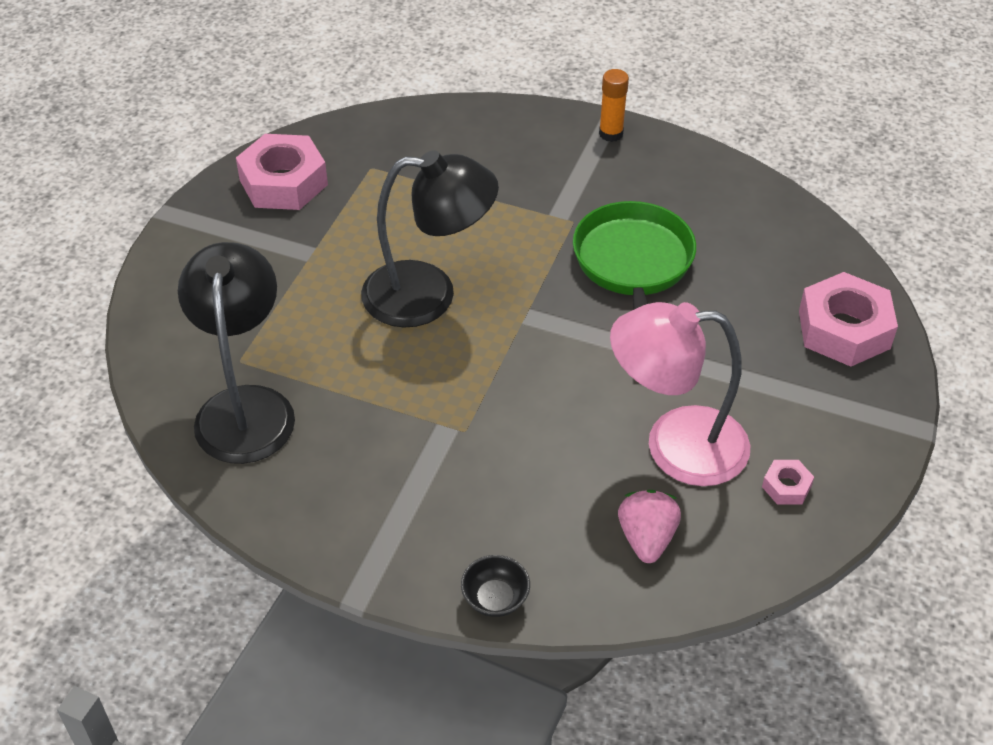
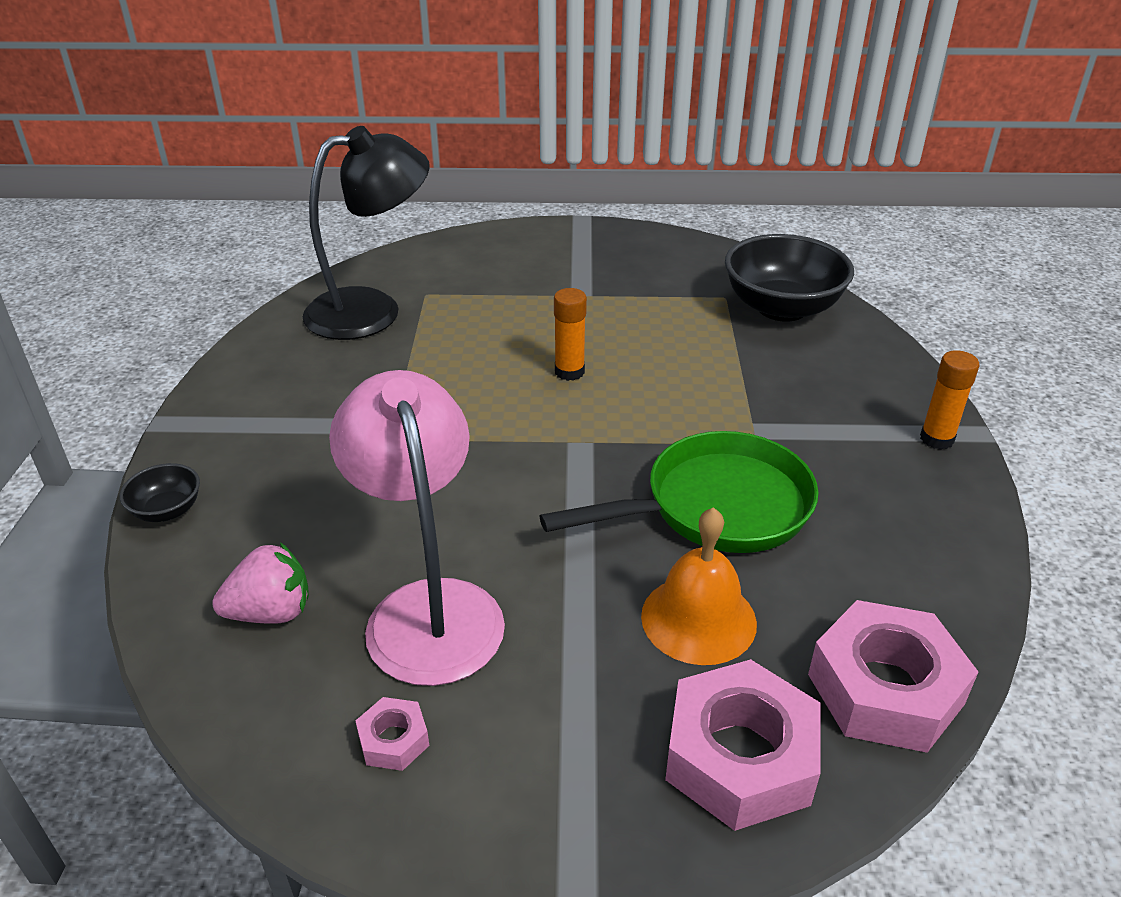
camera: 70 degrees right, 10 degrees down
pink nut [236,134,328,210] -> pink nut moved to [808,600,978,753]
black lamp [361,150,499,328] -> orange glue stick [554,288,587,381]
none -> orange bell [641,507,757,665]
none -> black bowl [725,234,854,322]

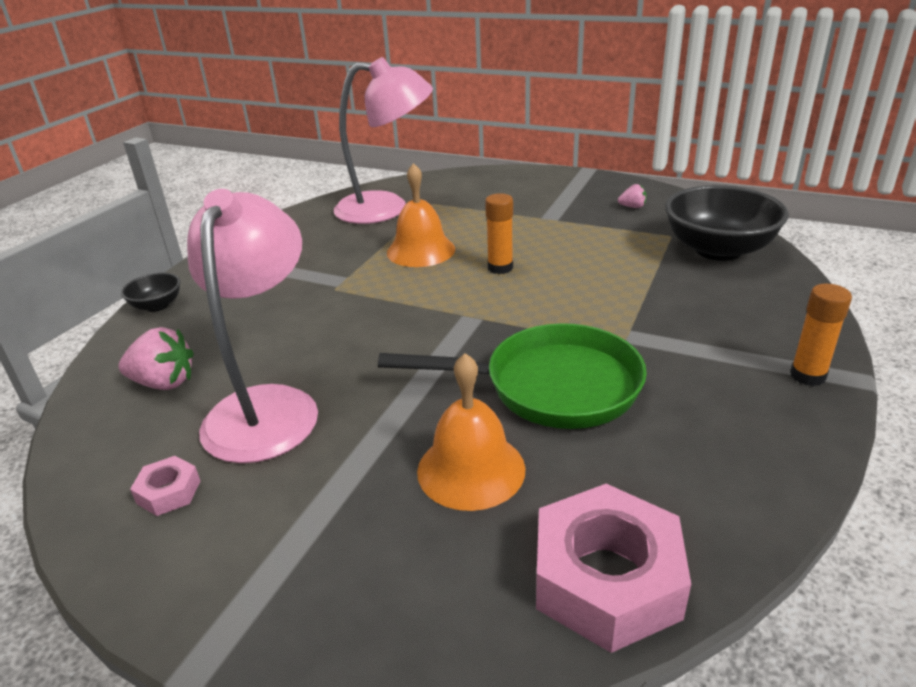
camera: 25 degrees right, 5 degrees down
black lamp [303,126,430,340] -> pink lamp [334,57,433,224]
pink nut [665,659,820,831] -> none
none -> orange bell [387,163,455,267]
none -> pink strawberry [618,184,646,208]

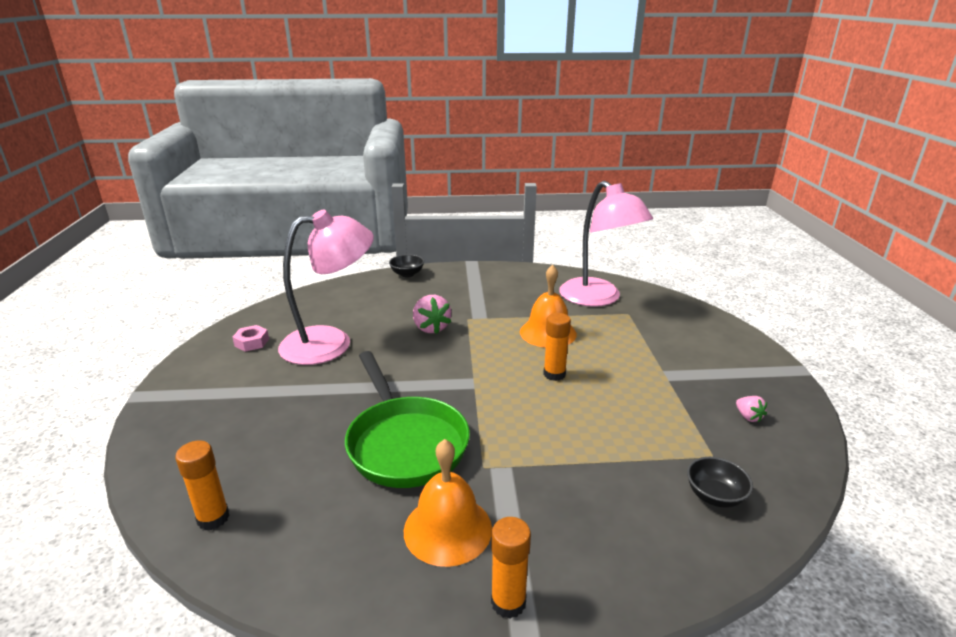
camera: 60 degrees right, 5 degrees down
pink strawberry [118,327,194,390] -> pink strawberry moved to [413,295,451,334]
orange bell [417,353,526,511] -> orange bell moved to [404,439,492,567]
pink nut [536,484,691,653] -> orange glue stick [175,440,230,530]
black bowl [665,185,789,261] -> black bowl [687,457,753,508], size x0.47

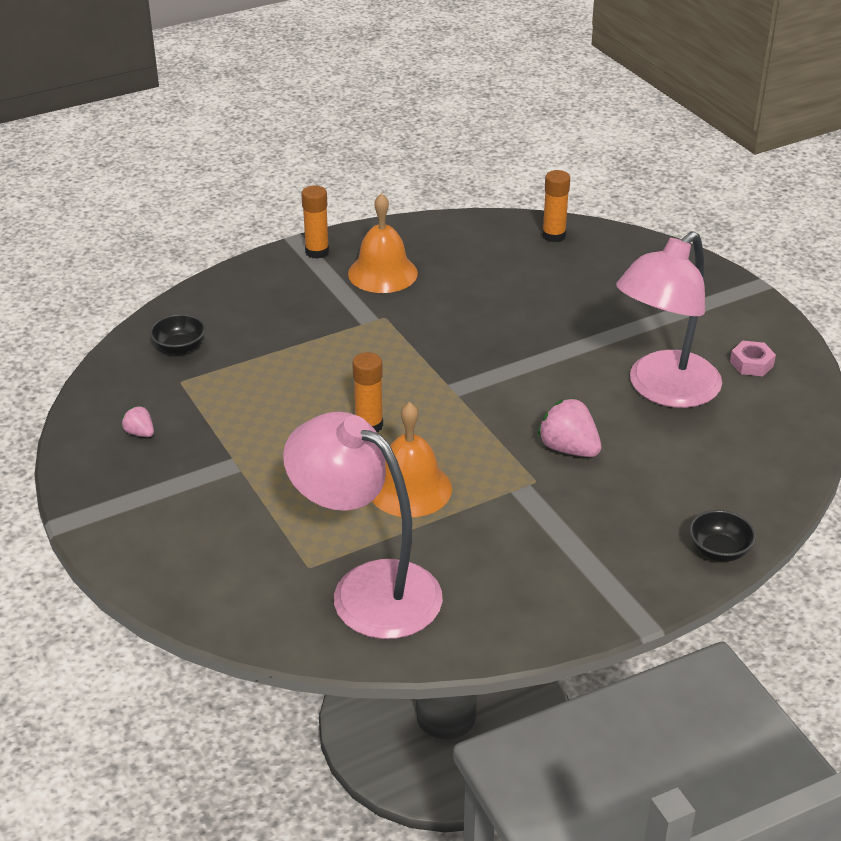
camera: 155 degrees right, 10 degrees up
green pan [345,351,470,488] -> none

